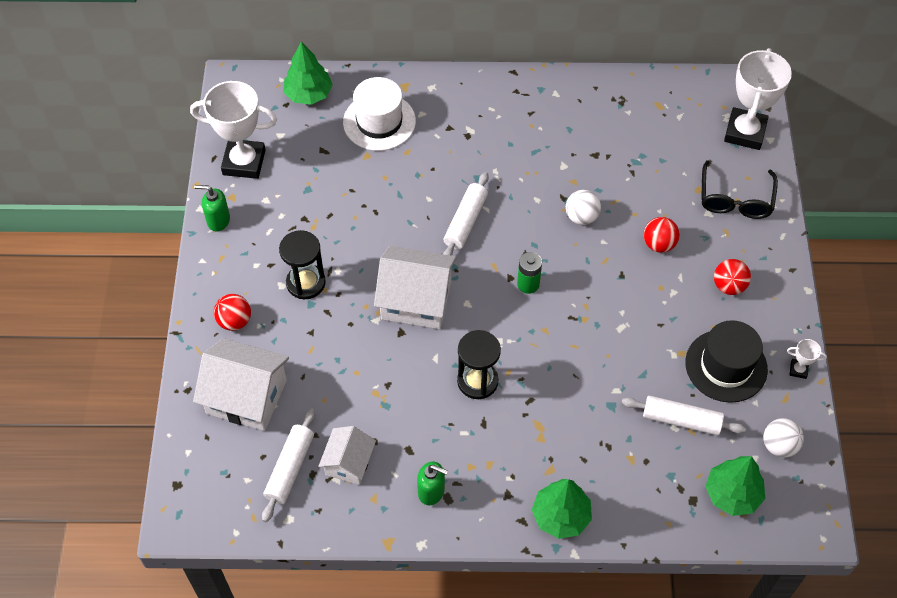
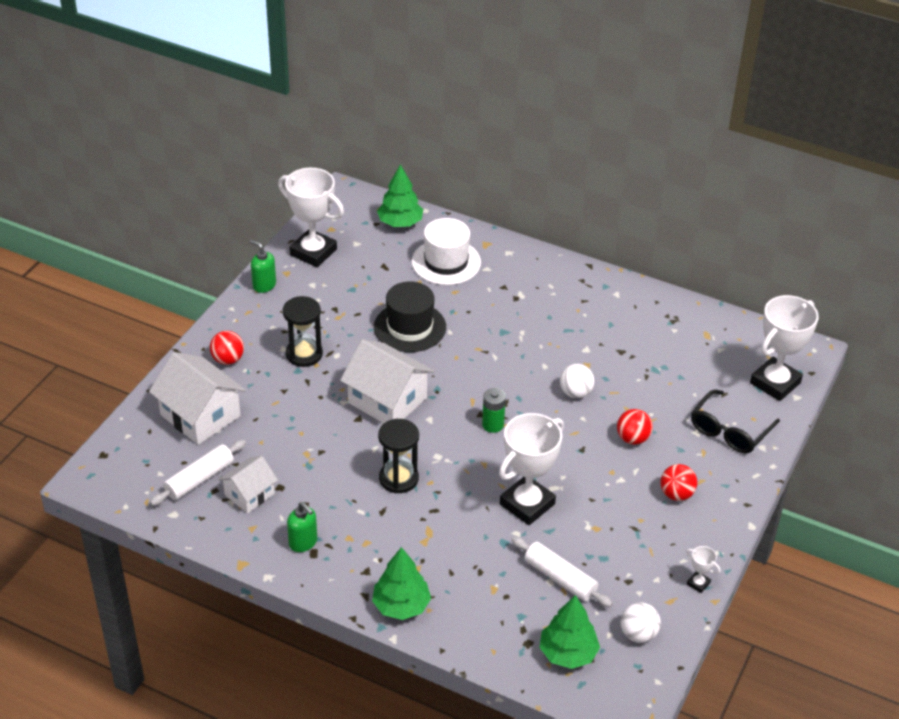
camera: 25 degrees right, 15 degrees down
white rolling pin [443,172,489,256] -> none
black hat [685,320,768,403] -> black hat moved to [374,281,446,352]
none -> white trophy [499,413,564,525]

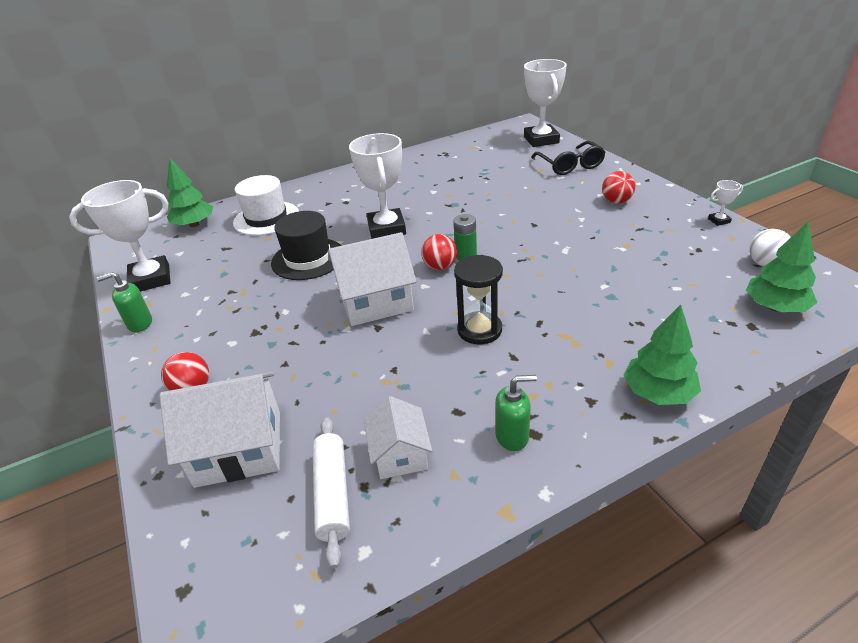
camera: 50 degrees left, 5 degrees down
black hourglass [283,296,323,367] -> none
white trophy [499,413,564,525] -> white trophy moved to [349,133,406,239]
white rolling pin [511,537,613,607] -> none
white ball [560,364,595,398] -> none
red ball [617,409,653,445] -> red ball moved to [421,234,457,270]

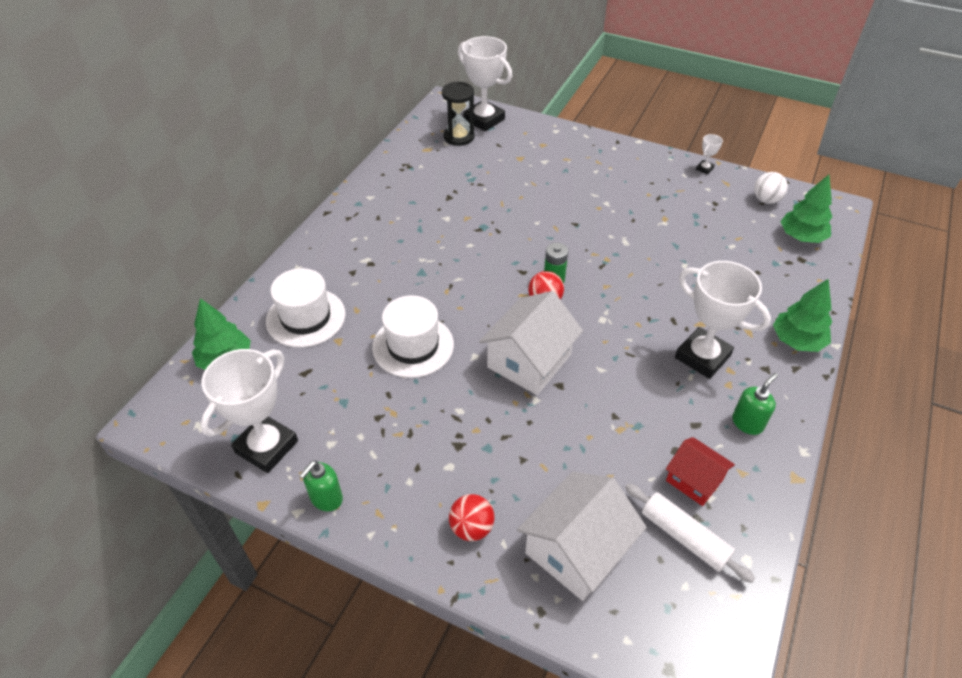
camera: 40 degrees left, 10 degrees up
black hat [271,211,341,280] -> white hat [372,295,454,378]
white trophy [349,133,406,239] -> white trophy moved to [675,261,771,379]
white house [364,396,432,479] -> red house [666,437,735,506]
black hourglass [454,255,503,344] -> black hourglass moved to [442,82,474,146]
black glasses [531,141,605,175] -> none
red ball [602,171,635,204] -> none

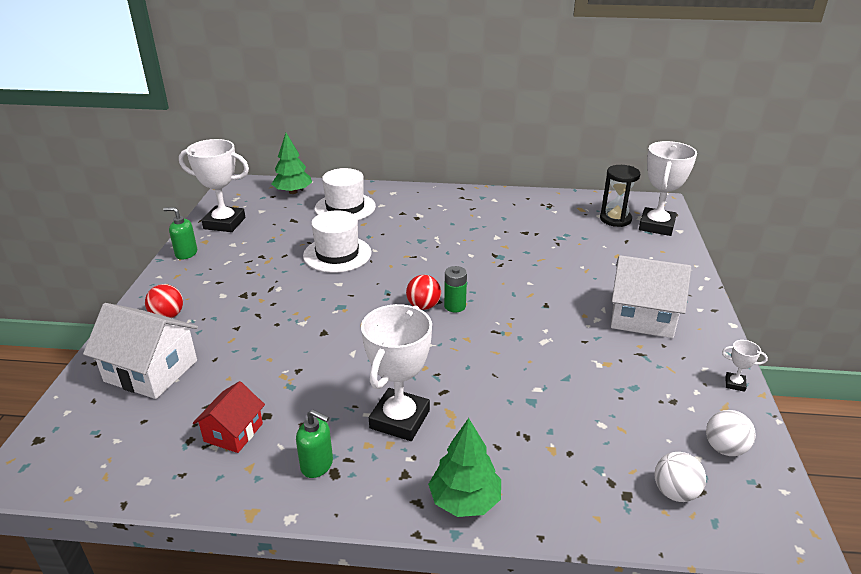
camera: 70 degrees right, 15 degrees down
white house [479,291,583,395] -> white house moved to [611,255,691,338]
white rolling pin [625,483,755,583] -> none
green tree [780,174,832,243] -> white ball [655,452,706,502]

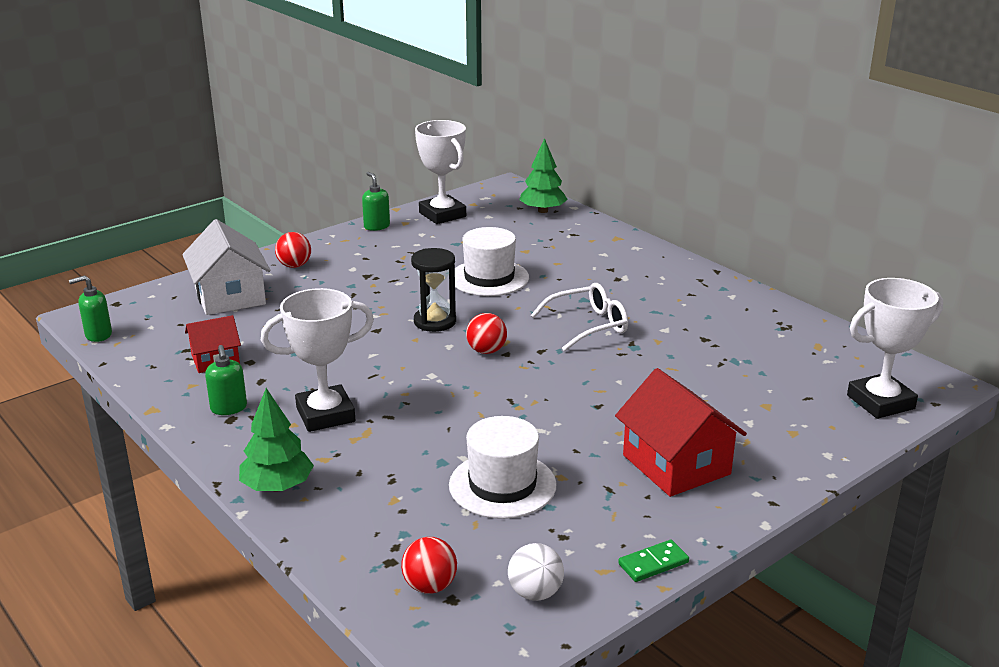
camera: 45 degrees right, 5 degrees down
white hat [315,168,376,220] -> white hat moved to [449,416,557,519]
green battery [444,266,467,313] -> none
black hourglass [600,165,640,227] -> black hourglass moved to [411,248,456,332]
white house [611,255,691,338] -> red house [615,368,747,497]
white ball [655,452,706,502] -> red ball [401,537,457,594]
white trophy [722,340,768,392] -> green domino [618,540,689,582]
none -> green soap dispenser [69,275,112,342]
none -> white glasses [531,283,628,351]

